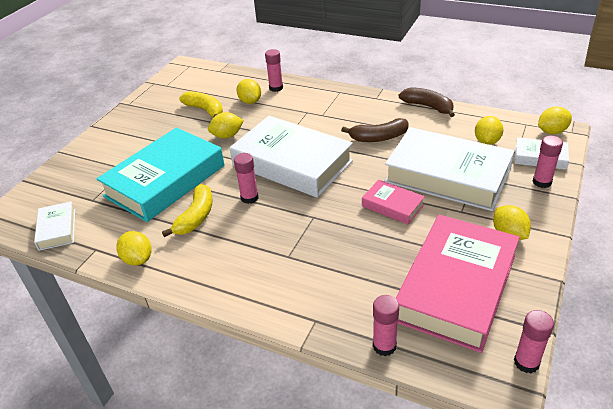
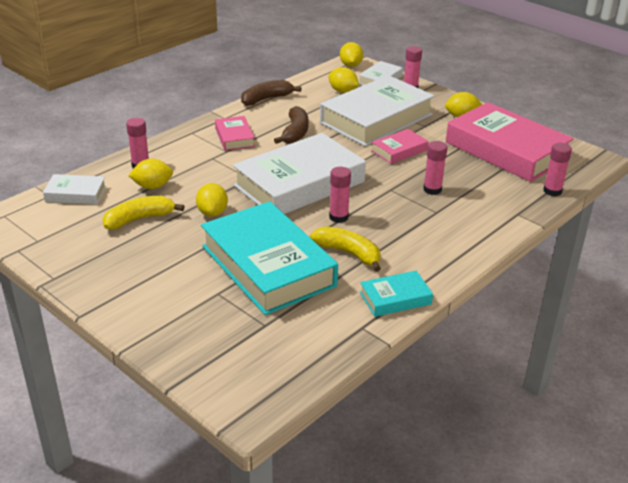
camera: 75 degrees left, 5 degrees down
white book [34,201,75,251] -> white book moved to [43,174,106,205]
yellow lemon [117,231,152,266] -> turquoise book [360,271,433,317]
pink glue stick [514,310,554,373] -> pink glue stick moved to [423,141,447,195]
none -> pink book [215,116,255,151]

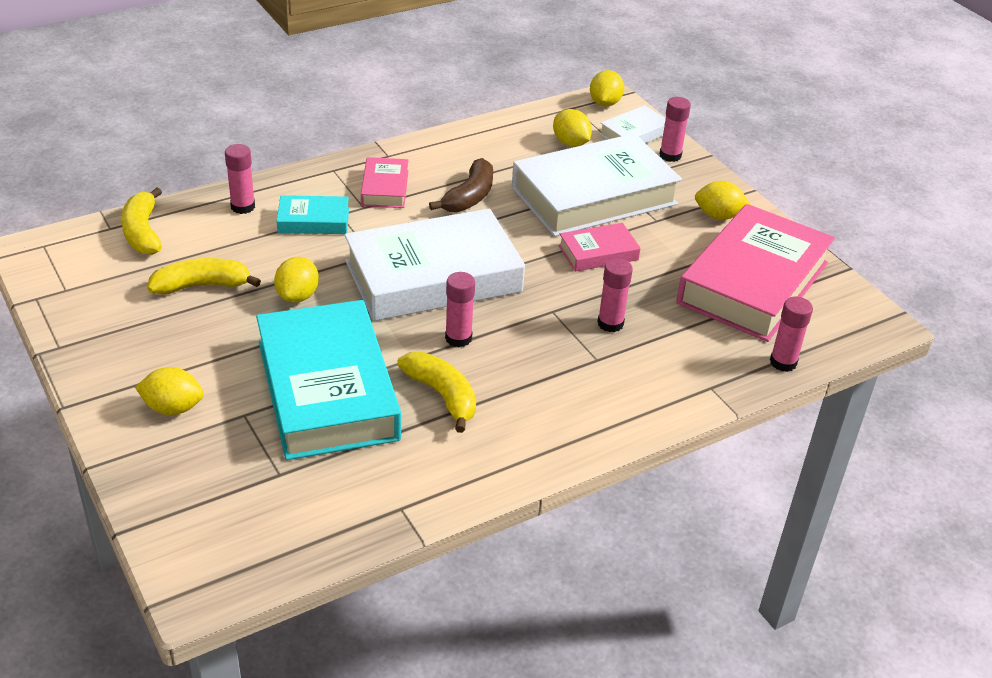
camera: 15 degrees right, 5 degrees up
white book [43,174,106,205] -> yellow banana [121,187,162,255]
yellow lemon [128,159,173,189] -> yellow lemon moved to [135,367,204,415]
brown banana [241,80,301,106] -> none
turquoise book [360,271,433,317] -> turquoise book moved to [277,195,349,234]
pink book [446,102,574,182] -> pink book turned 60 degrees clockwise [676,204,835,342]

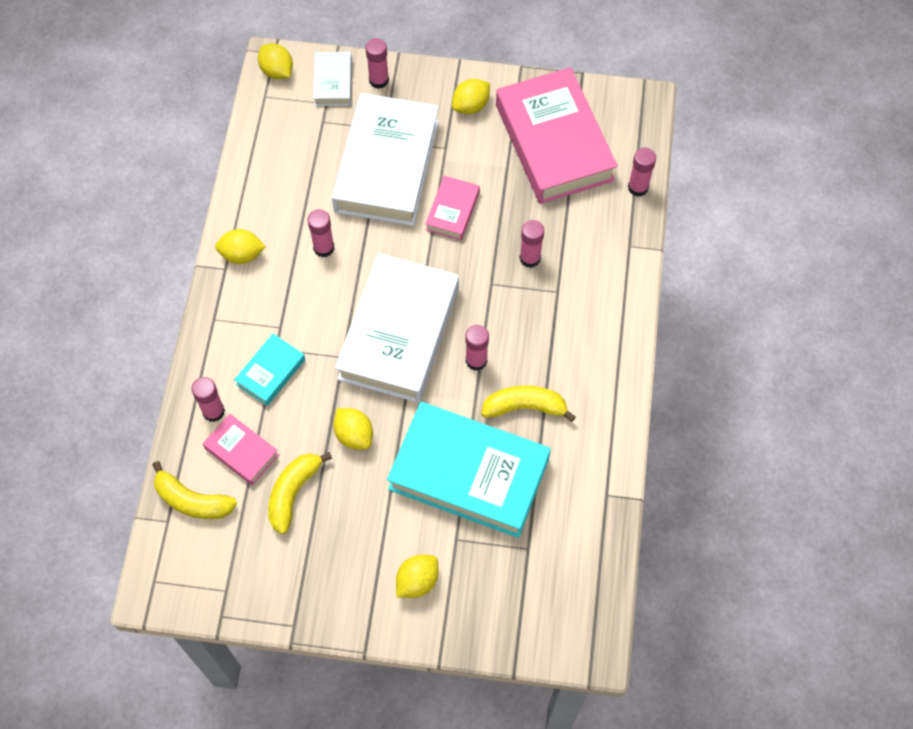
camera: 50 degrees left, 25 degrees up
pink book [361,157,408,208] -> pink book moved to [203,414,279,485]
brown banana [429,158,493,213] -> pink glue stick [307,209,334,257]
yellow lemon [553,109,592,147] -> yellow lemon moved to [215,229,266,264]

